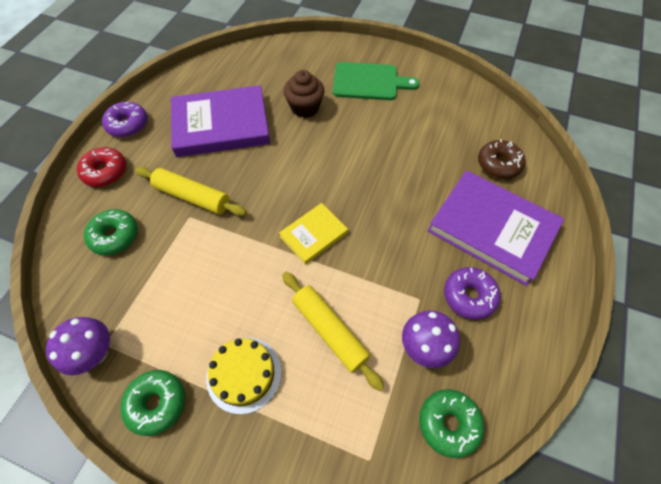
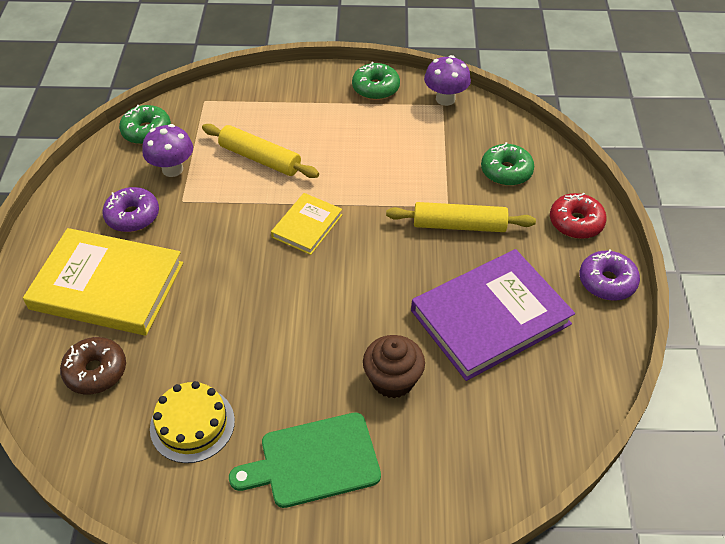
camera: 160 degrees right, 10 degrees down
yellow cake [206,337,282,414] -> yellow cake moved to [150,381,235,463]
purple book [427,170,564,286] -> yellow book [23,228,183,336]

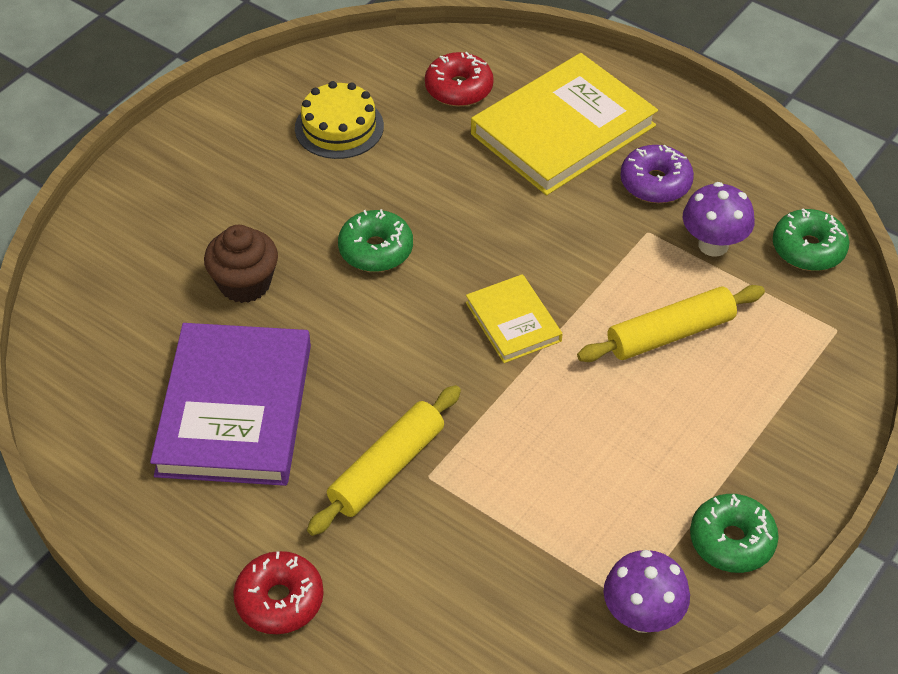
camera: 125 degrees right, 0 degrees up
brown donut [60,337,126,395] -> red donut [425,52,494,106]
green cutting board [229,412,381,508] -> none
green donut [481,142,534,186] -> green donut moved to [338,209,413,272]
purple donut [579,250,640,301] -> none

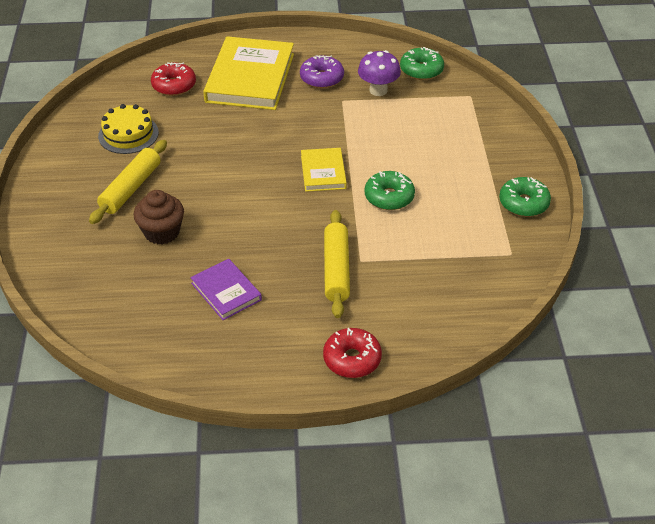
camera: 40 degrees left, 5 degrees down
purple book [150,323,311,486] -> purple book [190,259,262,320], size x0.52
green donut [338,209,413,272] -> green donut moved to [364,171,415,210]
yellow book [466,274,562,363] -> yellow book turned 60 degrees clockwise [301,148,347,192]
yellow rolling pin [577,285,765,362] -> yellow rolling pin moved to [89,140,167,224]
purple mushroom [604,550,690,633] -> none

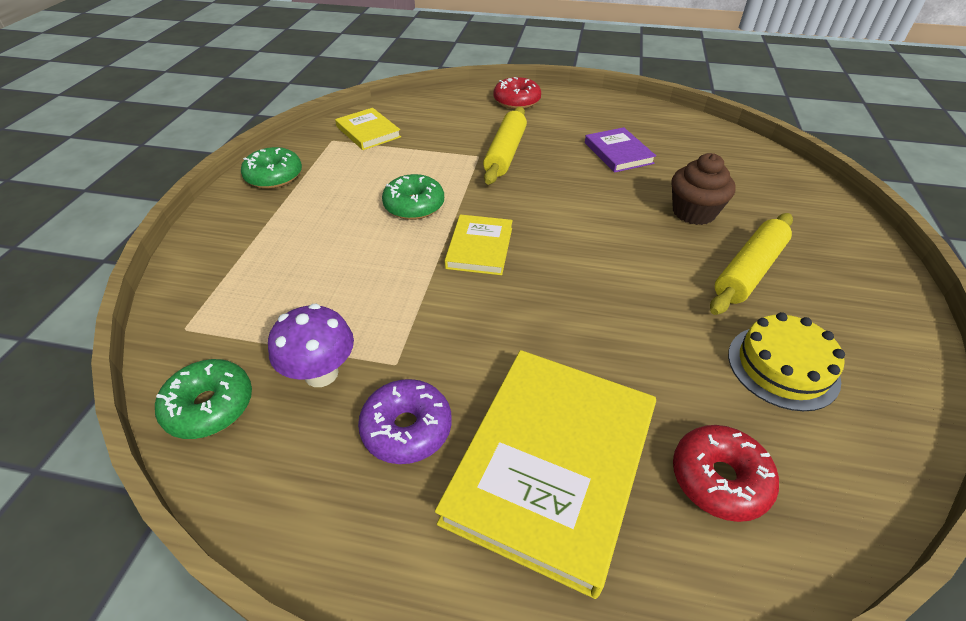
camera: 165 degrees left, 0 degrees up
none -> yellow book [335,108,401,150]

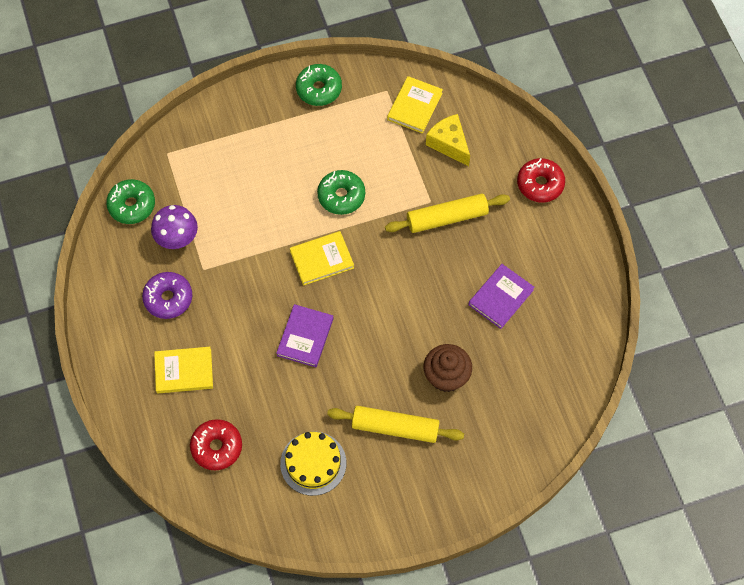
camera: 60 degrees right, 20 degrees up
yellow book [435,350,656,599] -> yellow book [154,347,213,394], size x0.52
none -> purple book [276,304,333,367]
none -> yellow cheese [426,114,470,166]

